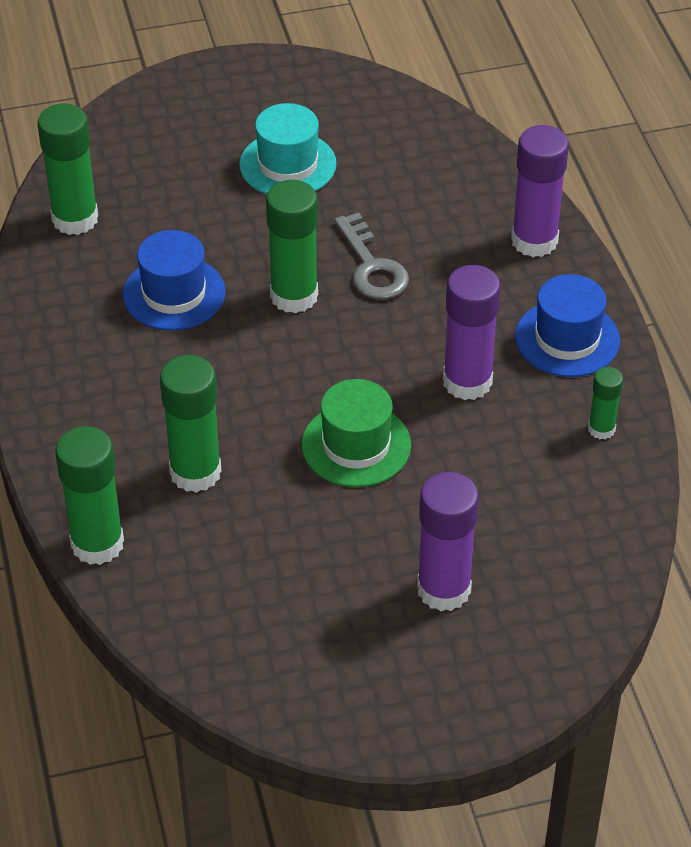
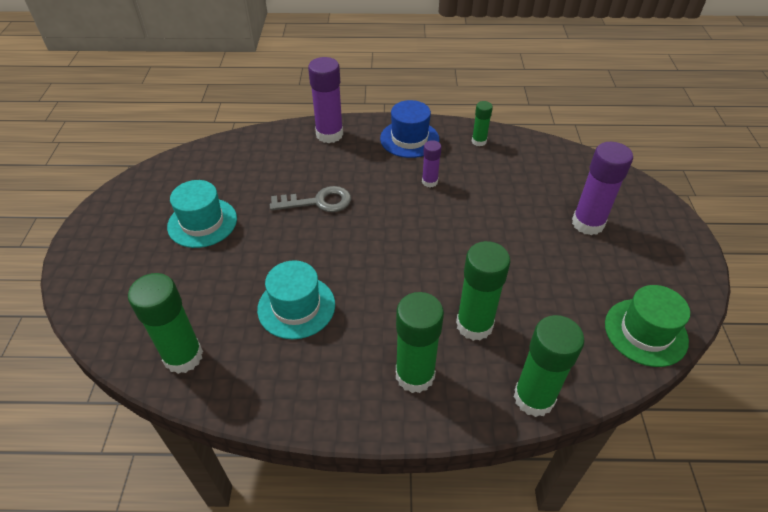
camera: 75 degrees left, 0 degrees up
blue hat [123,230,226,331] -> turquoise hat [257,260,335,339]
green glue stick [266,180,318,313] -> green glue stick moved to [396,292,444,393]
green hat [302,379,411,487] -> green hat moved to [605,285,690,367]
purple glue stick [443,265,501,400] -> purple glue stick [422,140,442,187], size x0.54

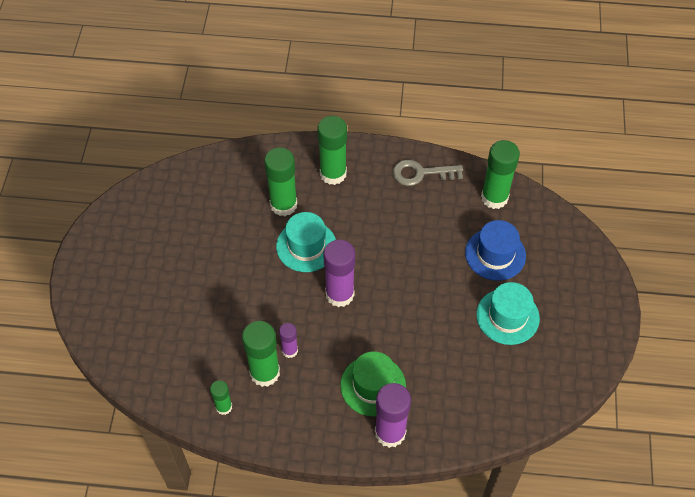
camera: 175 degrees left, 10 degrees up
turquoise hat [257,260,335,339] -> turquoise hat moved to [276,212,336,272]
grey key [270,186,351,212] -> grey key moved to [393,159,463,186]
blue hat [380,100,439,158] -> blue hat moved to [465,220,526,281]
green glue stick [513,315,585,417] -> green glue stick moved to [242,321,280,387]
purple glue stick [572,142,633,235] -> purple glue stick moved to [323,240,355,307]
green hat [605,285,690,367] -> green hat moved to [340,351,406,416]

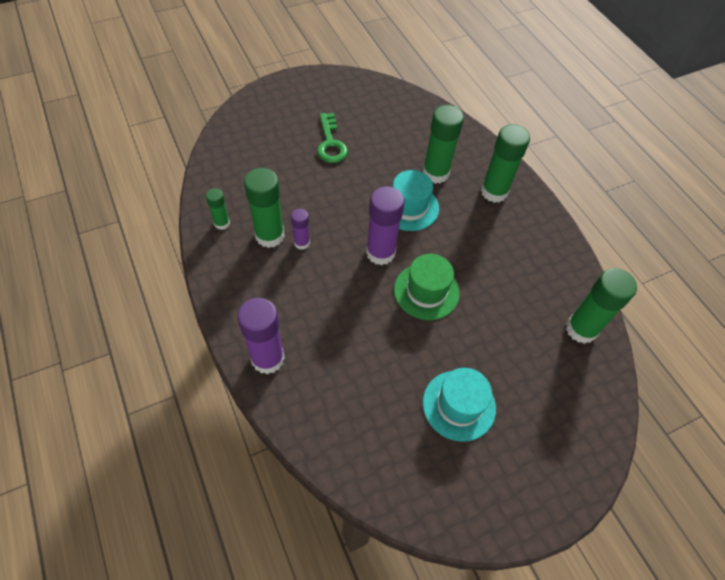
camera: 55 degrees right, 0 degrees up
green hat [340,351,406,416] -> green hat moved to [394,254,460,320]
grey key [393,159,463,186] -> none
blue hat [465,220,526,281] -> none
none -> green key [317,113,348,163]

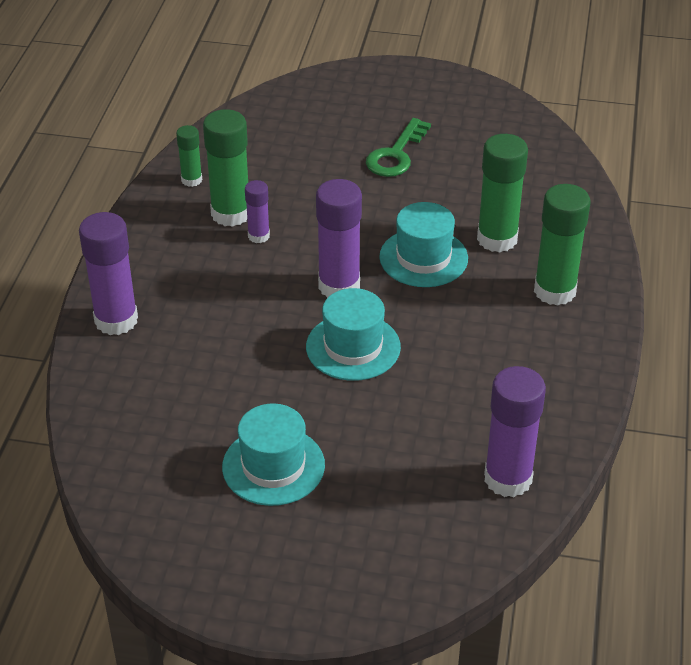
camera: 40 degrees right, 15 degrees down
green hat [394,254,460,320] -> turquoise hat [306,288,401,381]
green glue stick [566,268,637,344] -> purple glue stick [484,366,546,497]

